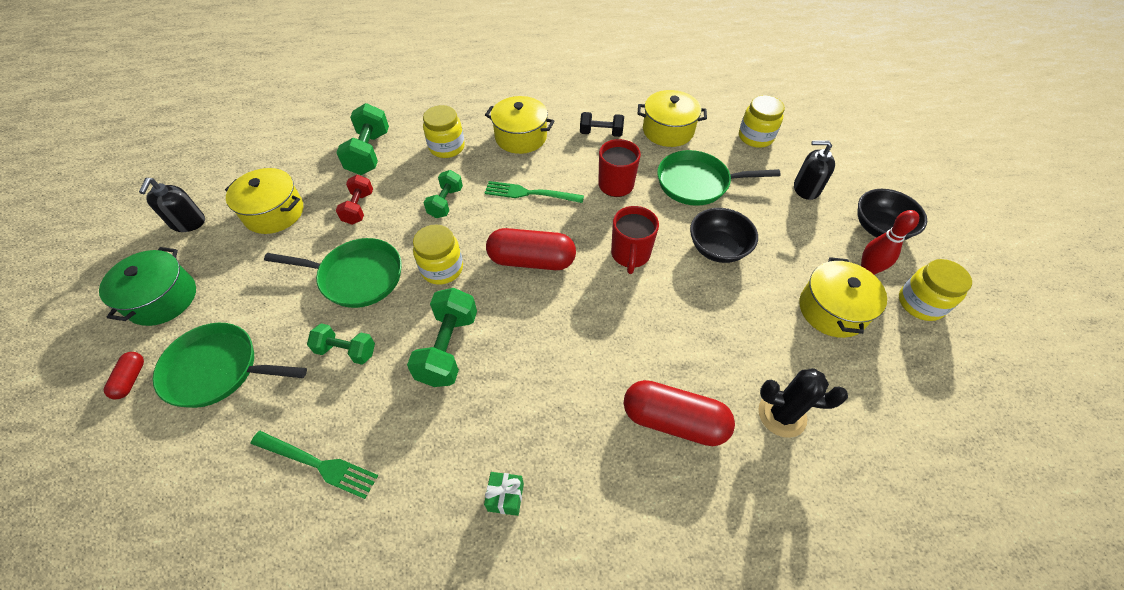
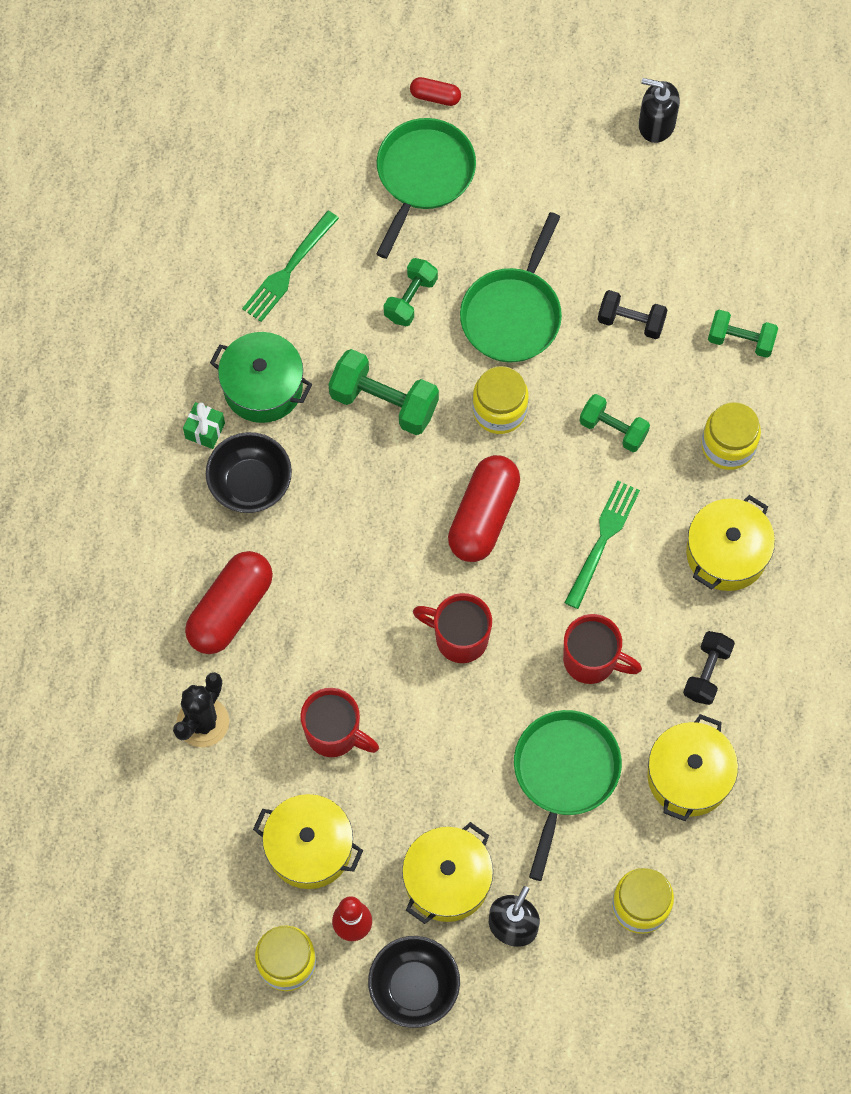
camera: 105 degrees right, 15 degrees up
green pot [99,247,196,326] -> green pot moved to [210,332,313,423]
yellow pot [225,168,303,234] -> yellow pot moved to [402,822,493,924]
green dumbbell [336,103,389,175] -> green dumbbell [708,310,778,358], size x0.64
red dumbbell [336,175,373,225] -> black dumbbell [598,290,667,339]
black bowl [690,208,758,263] -> black bowl moved to [206,432,292,513]
none -> red mug [301,688,379,757]

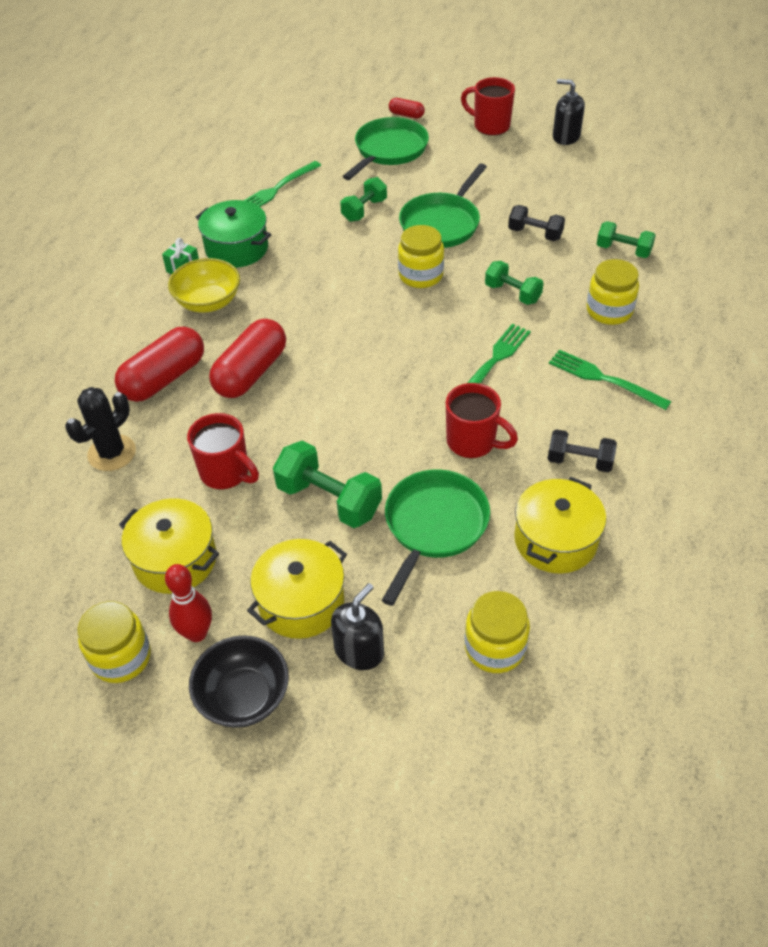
camera: 10 degrees right, 20 degrees down
black bowl [206,432,292,513] -> yellow bowl [168,258,240,313]
green dumbbell [328,349,439,435] -> green dumbbell moved to [273,441,382,528]
red mug [413,593,492,663] -> red mug moved to [461,77,515,136]
red capsule [448,455,520,562] -> red capsule moved to [209,319,286,398]
black dumbbell [683,631,735,705] -> black dumbbell turned 75 degrees clockwise [548,429,617,472]
yellow pot [686,495,775,591] -> green fork [549,349,671,410]

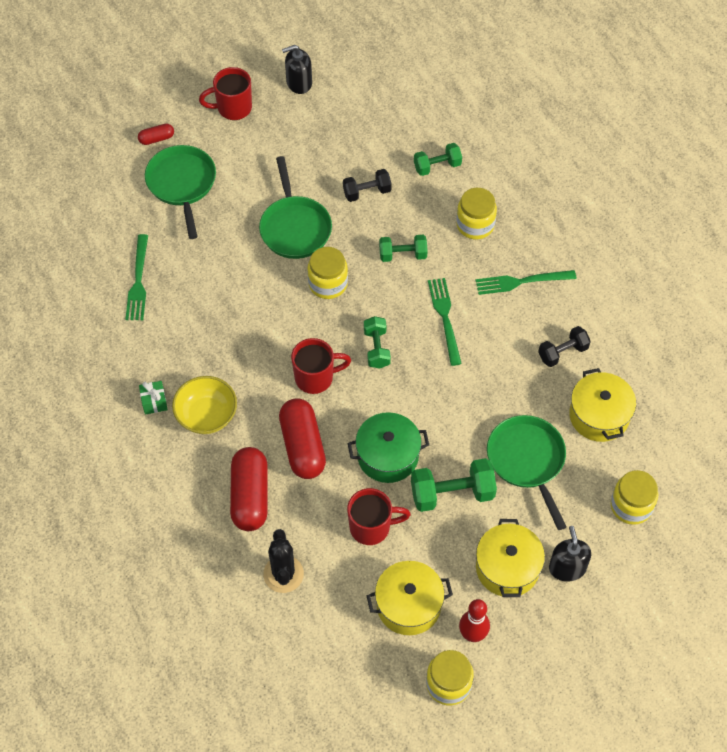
camera: 45 degrees left, 10 degrees up
black bowl [189,635,289,728] -> none
green pot [196,200,271,268] -> green pot moved to [348,412,429,483]
green dumbbell [340,177,387,222] -> green dumbbell moved to [364,316,391,369]
red mug [446,383,518,458] -> red mug moved to [291,338,351,394]

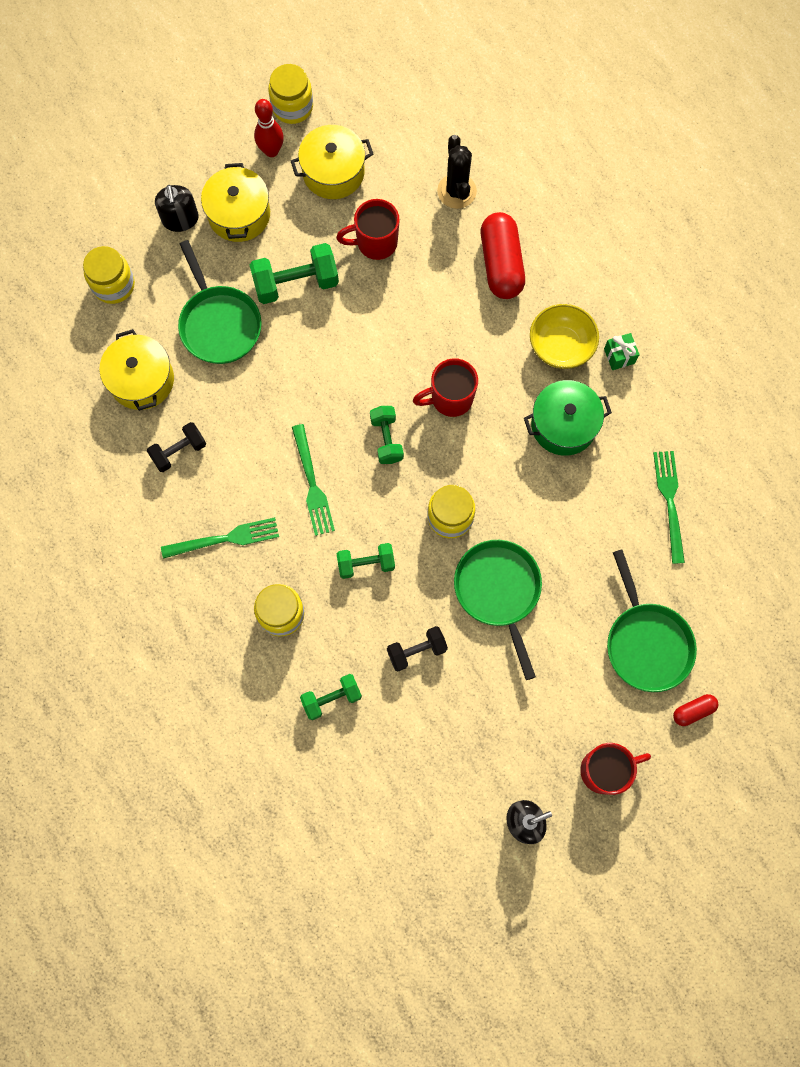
camera: 175 degrees right, 15 degrees up
red capsule [279,398,326,479] -> none
green pot [348,412,429,483] -> green pot moved to [524,380,612,456]

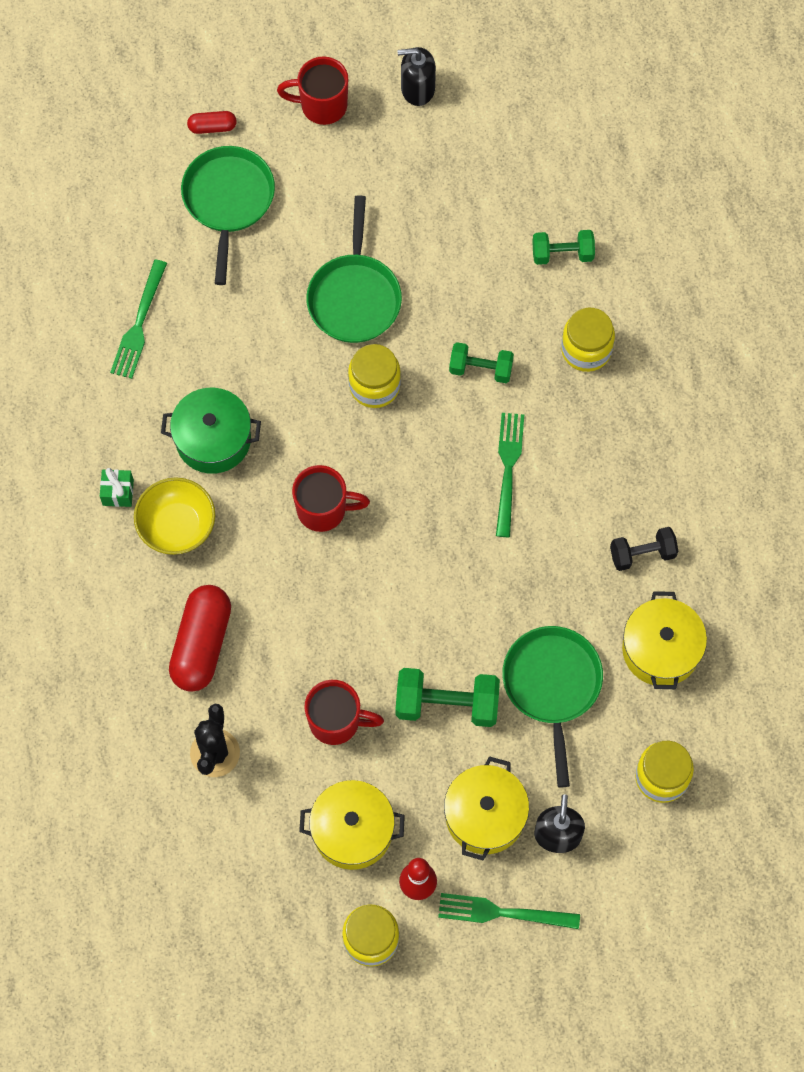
camera: 160 degrees left, 5 degrees down
green fork [161,517,279,559] -> green fork moved to [438,893,580,929]
green dumbbell [370,406,404,464] -> none
black dumbbell [387,626,448,671] -> none

